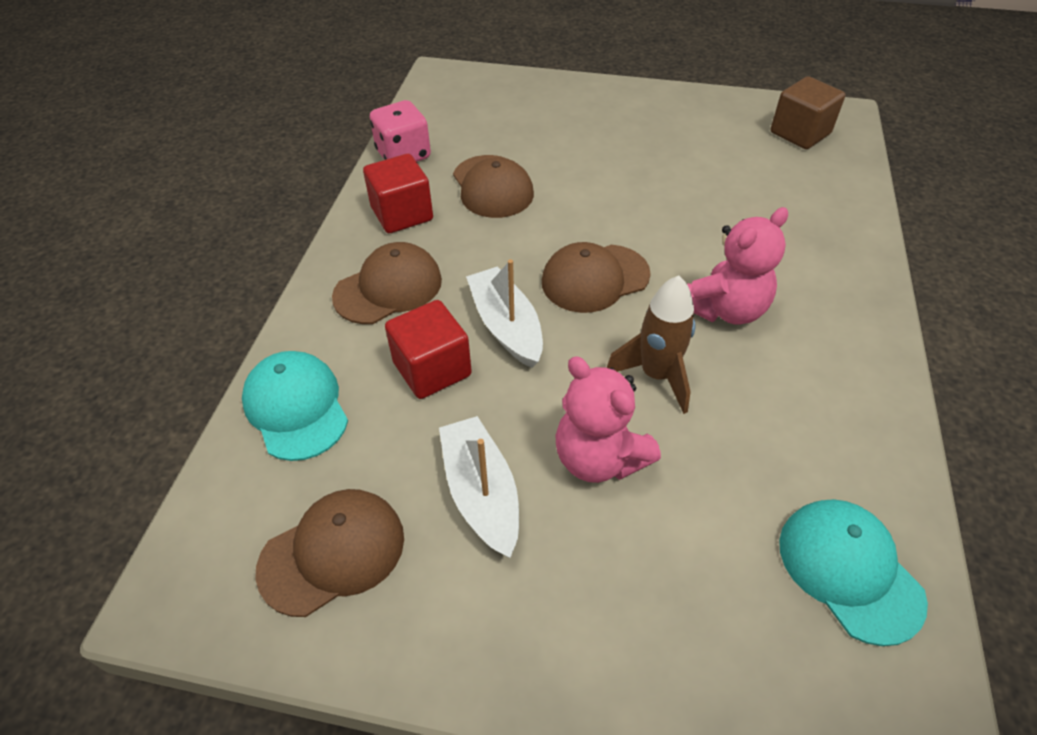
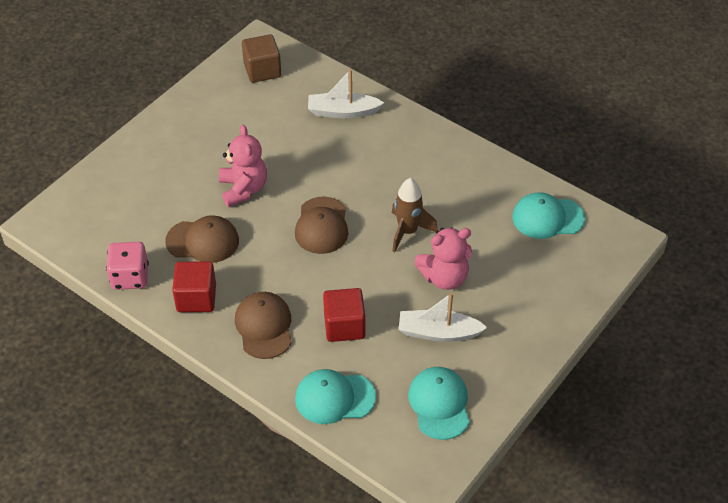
camera: 65 degrees left, 0 degrees up
brown cap [255,489,404,617] -> turquoise cap [408,367,470,440]
white boat [466,259,543,368] -> white boat moved to [308,69,384,118]
pink teddy bear [687,207,788,325] -> pink teddy bear moved to [219,125,267,207]

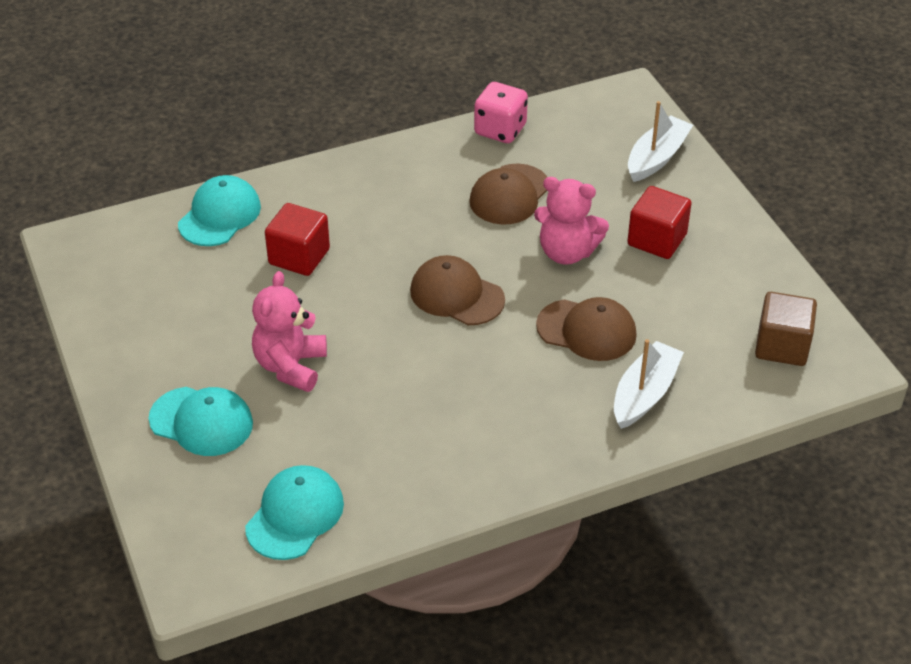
camera: 120 degrees right, 5 degrees down
red cube [172,261,216,312] -> red cube moved to [627,186,692,259]
brown cap [235,292,292,359] -> brown cap moved to [536,297,637,361]
brown rocket [392,178,438,253] -> none
white boat [399,293,488,342] -> white boat moved to [628,101,693,182]
turquoise cap [408,367,470,440] -> turquoise cap moved to [148,387,253,456]

